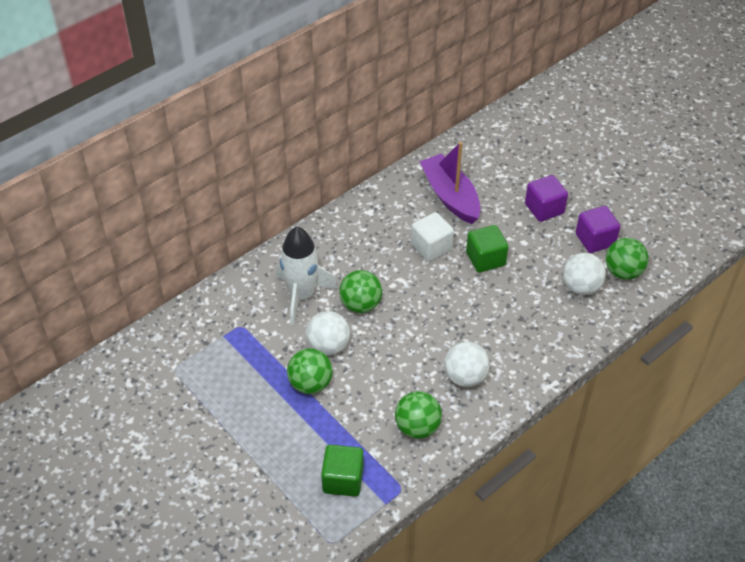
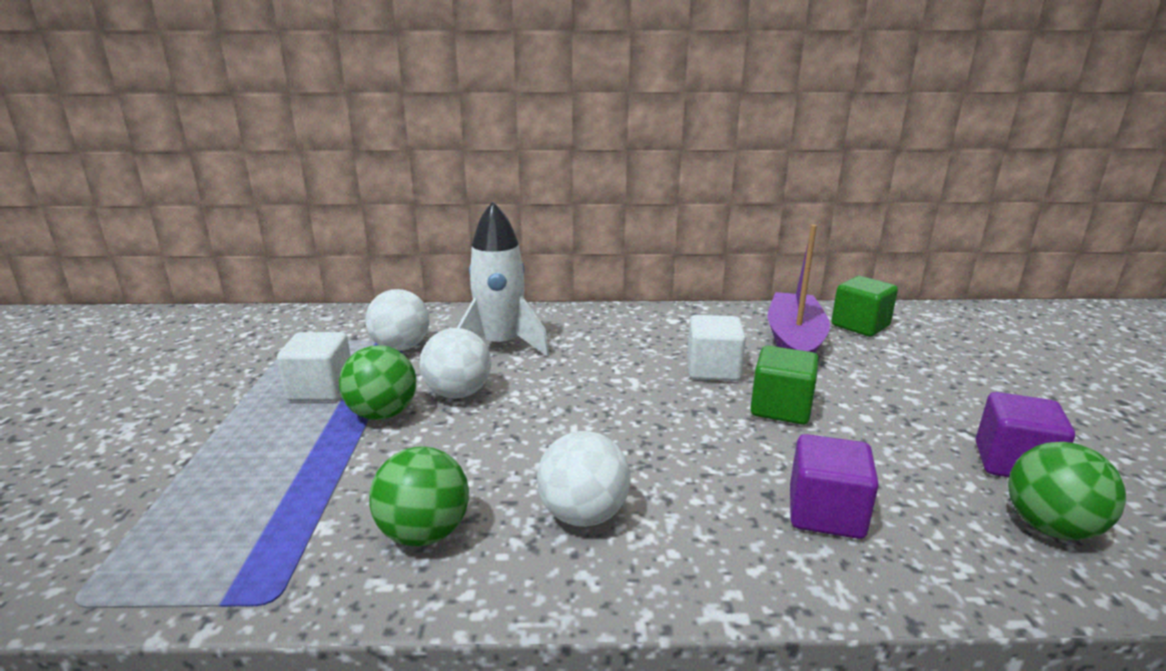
camera: 40 degrees right, 25 degrees down
green cube [321,444,364,497] -> green cube moved to [831,276,898,337]
green ball [339,270,382,313] -> none
purple cube [525,175,568,222] -> purple cube moved to [790,434,879,539]
white ball [563,253,606,295] -> white ball moved to [365,289,429,351]
none -> white cube [277,332,351,401]

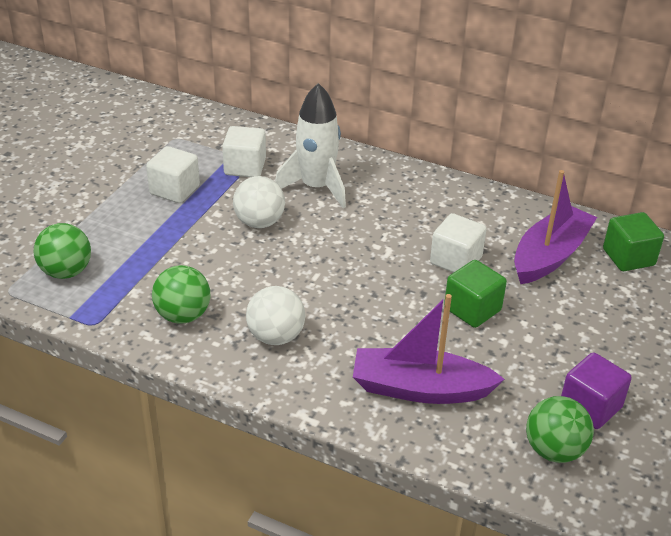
camera: 25 degrees right, 15 degrees up
green ball [339,345,416,420] -> green ball moved to [33,223,91,279]
white ball [365,289,429,351] -> white cube [222,126,266,177]
purple cube [790,434,879,539] -> purple boat [353,294,505,404]

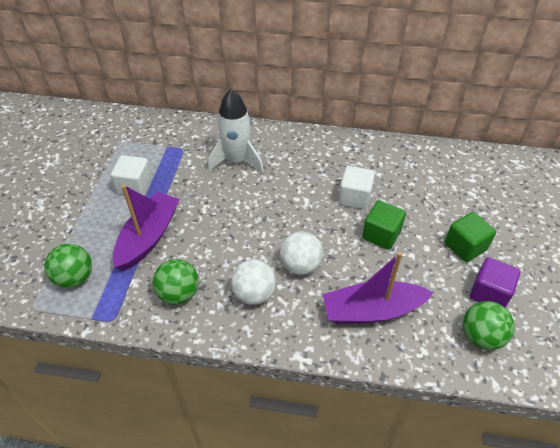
camera: 15 degrees left, 10 degrees up
white cube [222,126,266,177] -> none
white ball [233,176,285,228] -> white ball moved to [280,231,323,275]
purple boat [514,170,597,284] -> purple boat moved to [113,185,180,271]
green cube [603,212,664,271] -> green cube moved to [445,212,496,262]

